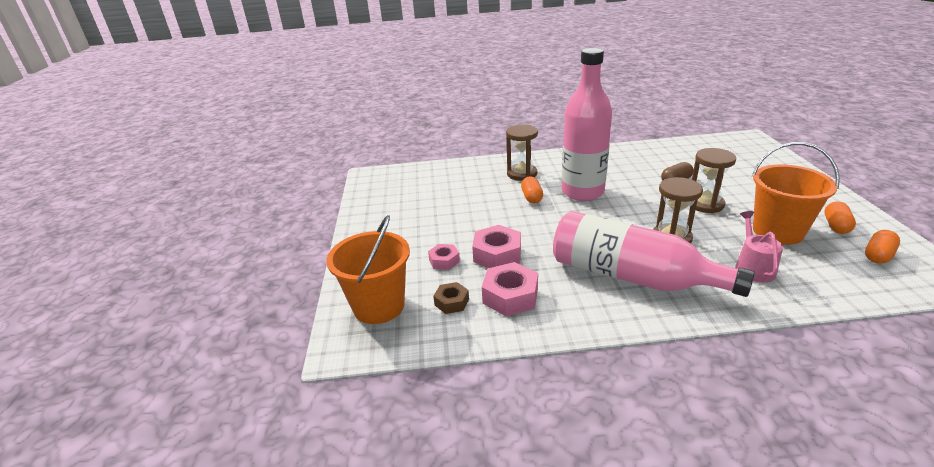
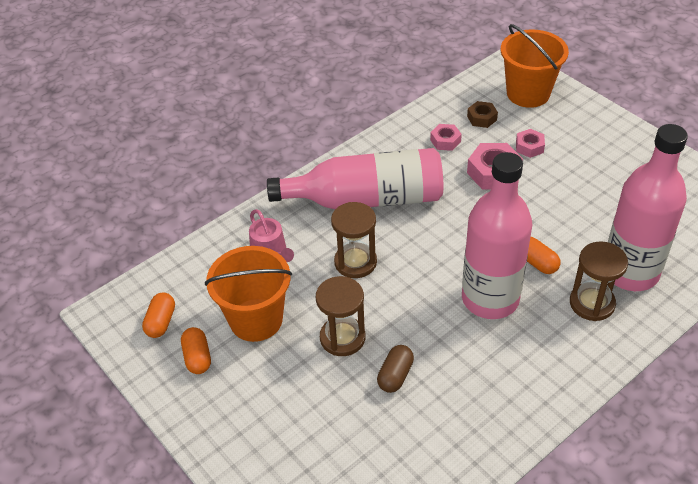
camera: 145 degrees right, 15 degrees up
pink nut [482,262,538,316] -> pink nut [430,124,462,151], size x0.59
none -> pink bottle [608,124,688,291]

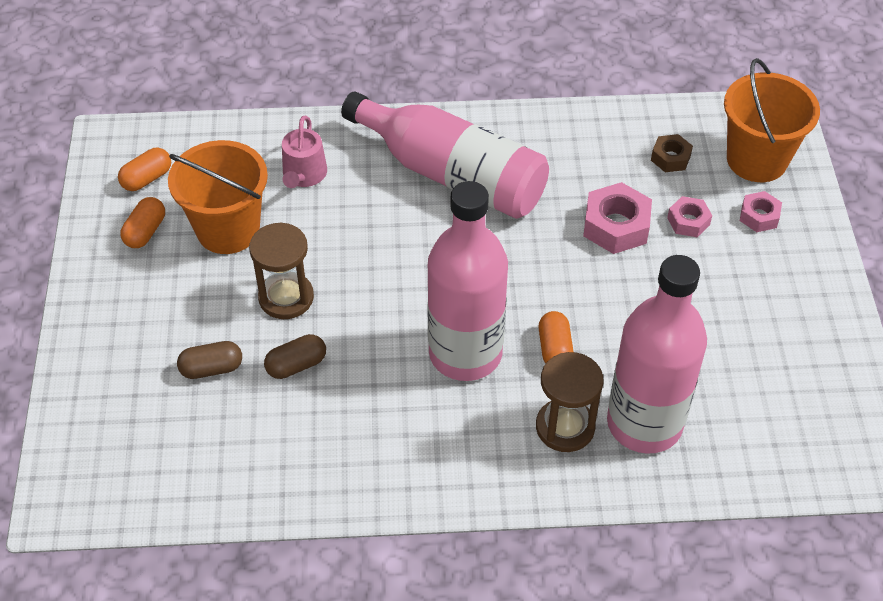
camera: 35 degrees right, 5 degrees up
brown hourglass [331,202,377,278] -> none
pink nut [430,124,462,151] -> pink nut moved to [740,191,782,232]
none -> brown capsule [177,341,242,379]

